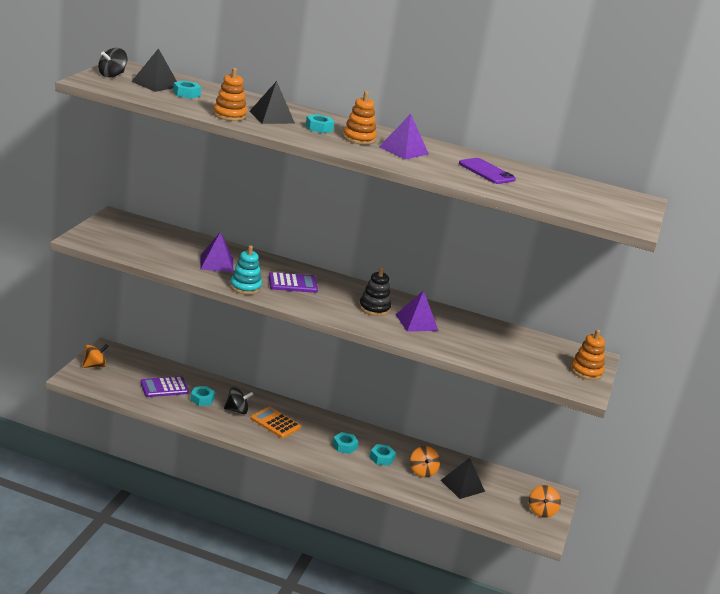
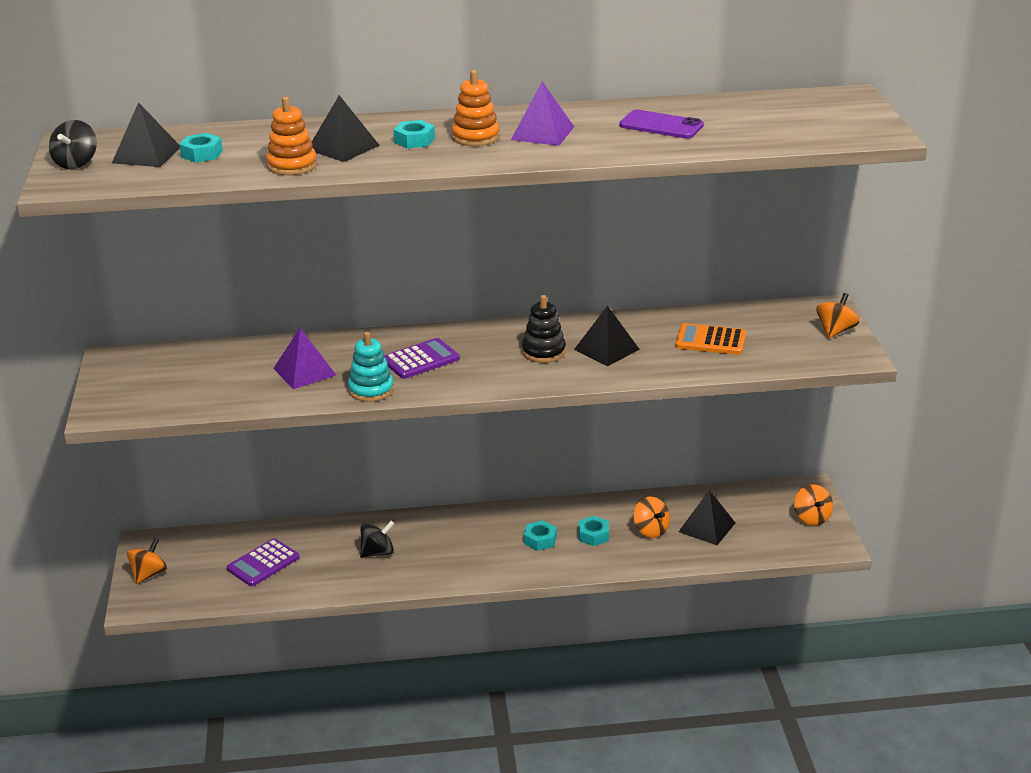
camera: 20 degrees left, 5 degrees up
turquoise nut [190,386,215,406] -> none
orange calculator [251,407,301,438] -> orange calculator moved to [675,323,746,355]
purple pyramid [396,290,439,332] -> black pyramid [574,305,640,366]
orange stacking toy [570,329,605,380] -> orange spinning top [816,293,859,338]

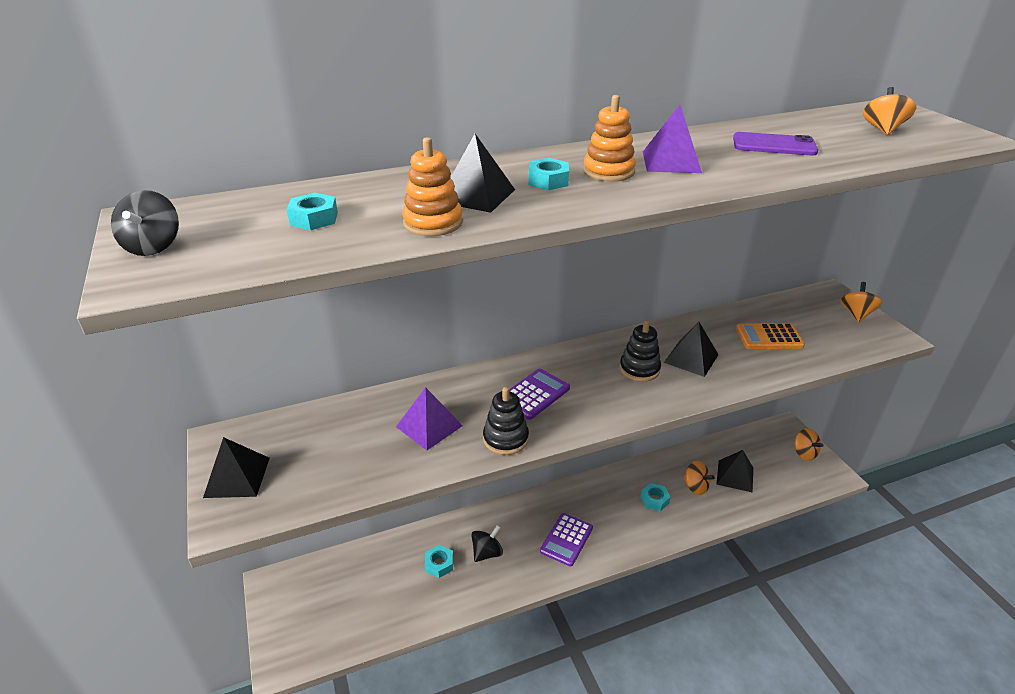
camera: 15 degrees left, 5 degrees up
black pyramid [112,102,180,167] -> black pyramid moved to [203,437,270,498]
orange spinning top [127,538,167,584] -> orange spinning top moved to [863,87,916,135]
purple calculator [227,538,300,586] -> purple calculator moved to [540,513,593,567]
turquoise stacking toy [348,332,394,402] -> black stacking toy [483,387,529,455]
turquoise nut [524,520,557,551] -> turquoise nut moved to [425,545,453,578]

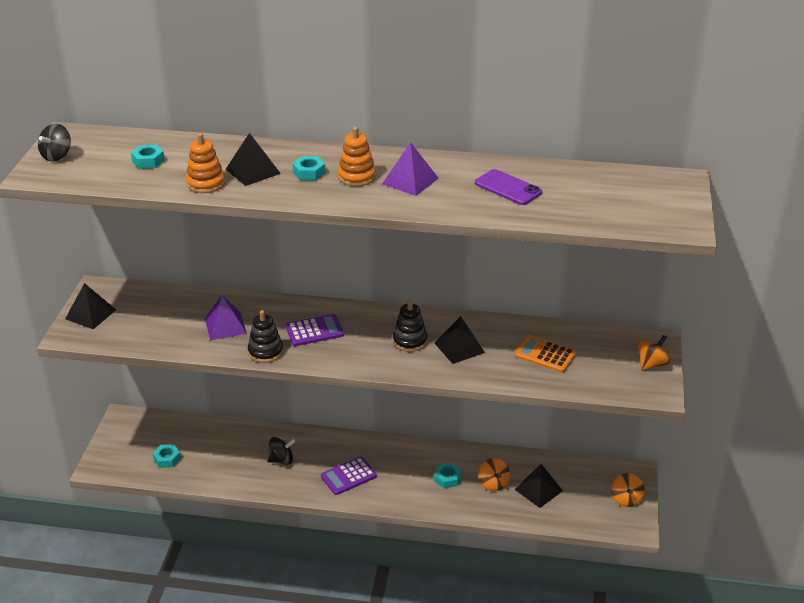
camera: 30 degrees right, 0 degrees up
turquoise nut [425,545,453,578] -> turquoise nut moved to [153,444,181,468]
orange spinning top [863,87,916,135] -> none

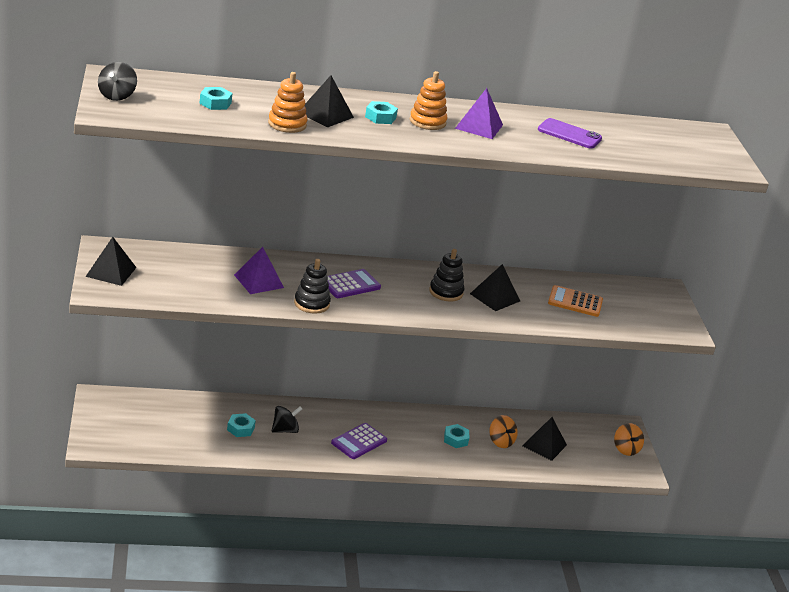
camera: 20 degrees left, 5 degrees down
turquoise nut [153,444,181,468] -> turquoise nut moved to [227,413,256,437]
orange spinning top [638,335,670,371] -> none

